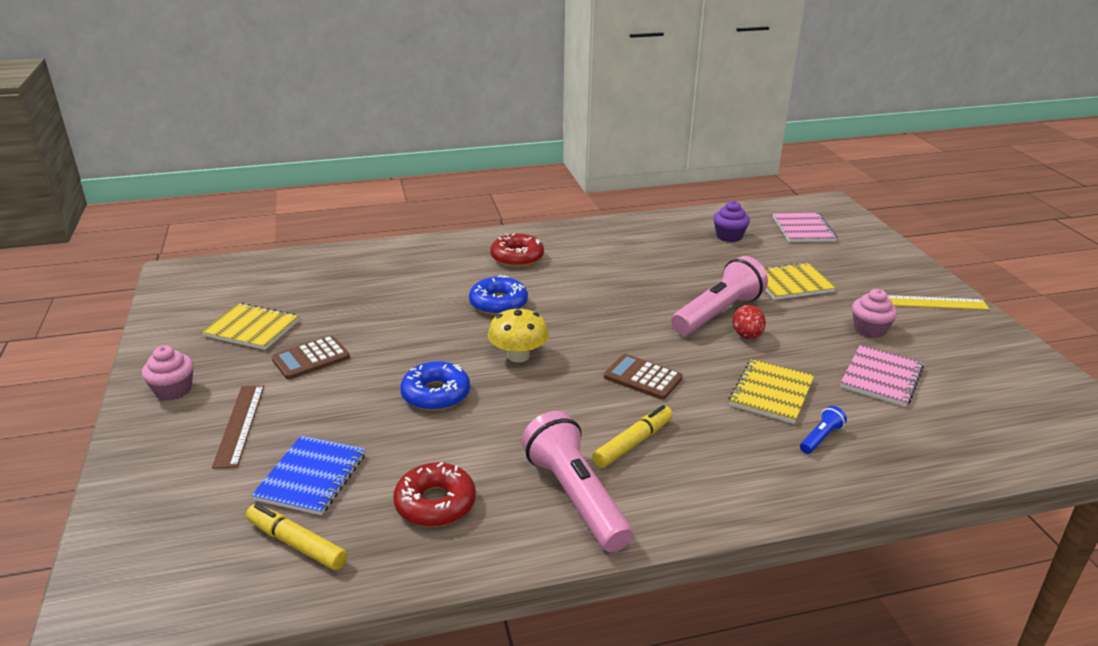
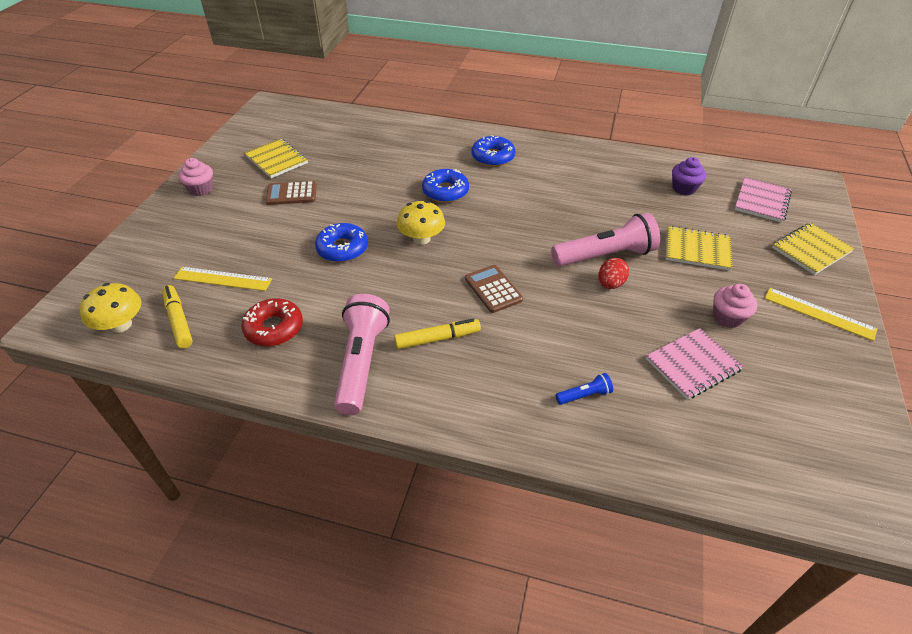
camera: 30 degrees right, 15 degrees up
brown ruler [212,385,264,469] -> none
blue notebook [251,436,365,515] -> yellow ruler [174,267,272,291]
red donut [490,233,544,267] -> blue donut [471,135,515,167]
yellow notebook [728,359,814,424] -> yellow notebook moved to [772,223,855,275]
none -> yellow mushroom [80,283,141,333]

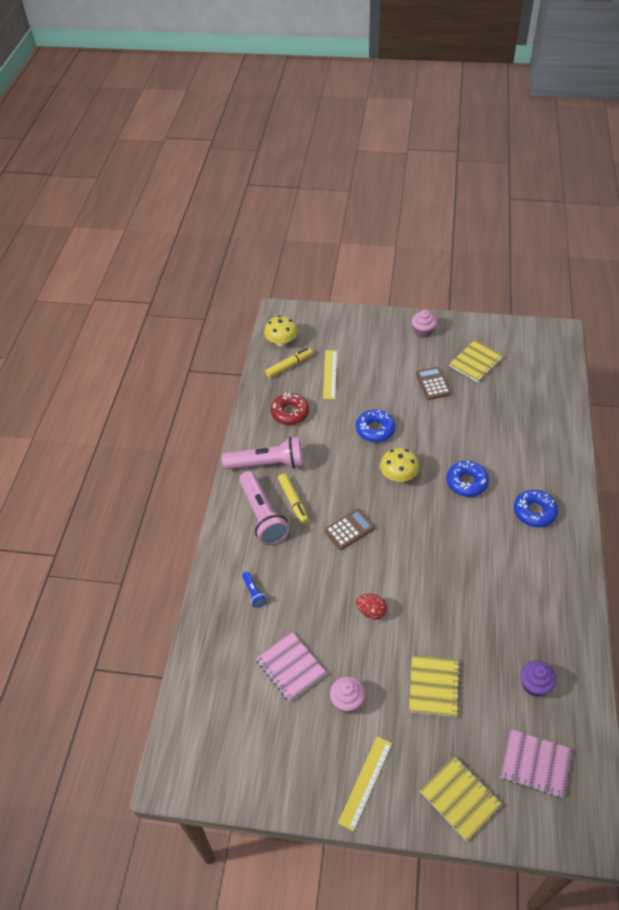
camera: 85 degrees right, 5 degrees up
pink flashlight [551,213,660,266] -> pink flashlight moved to [239,471,289,545]

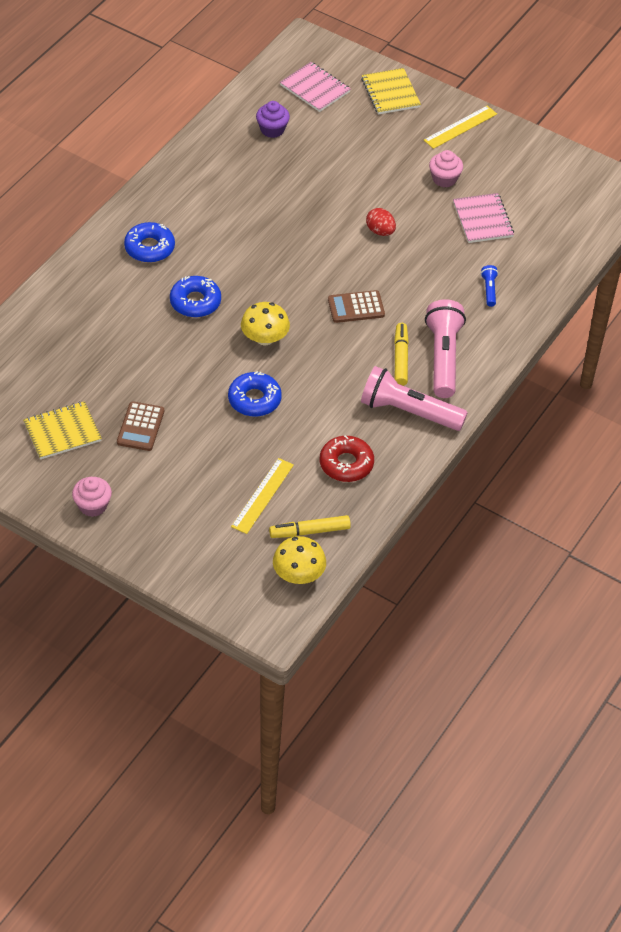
camera: 160 degrees left, 0 degrees up
yellow notebook [409,655,460,717] -> none

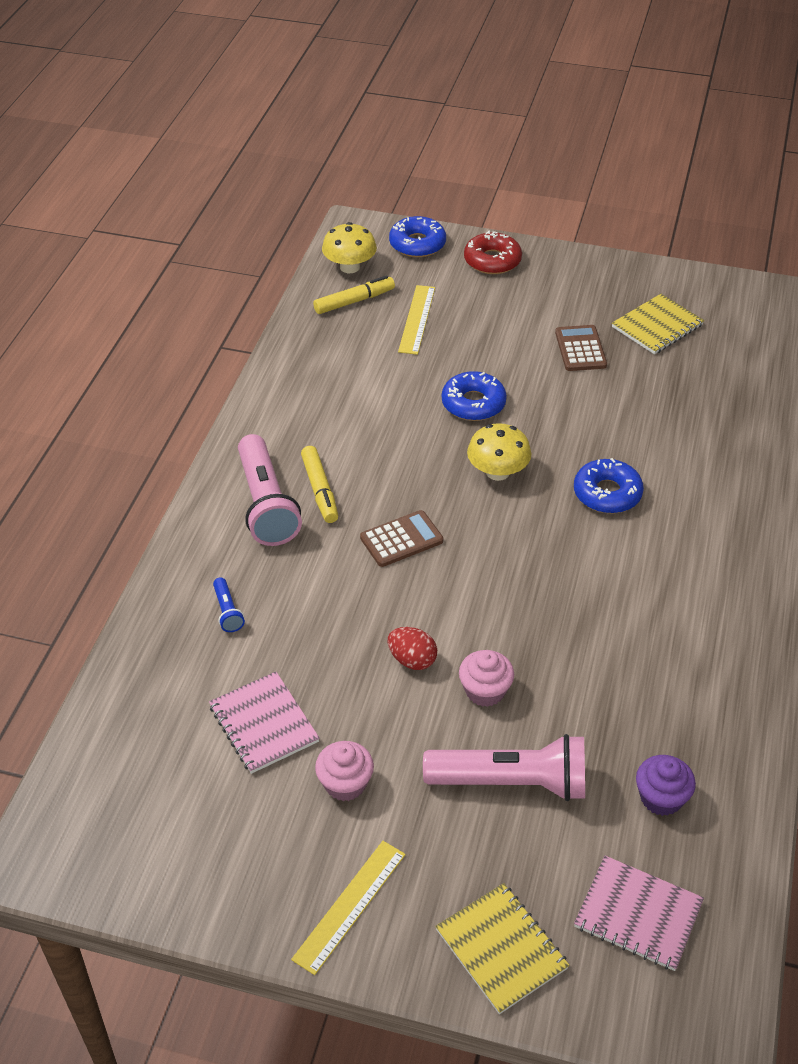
camera: 165 degrees right, 5 degrees down
pink cupcake [72,477,112,517] -> pink cupcake moved to [459,650,514,707]
blue donut [124,222,175,263] -> blue donut moved to [389,216,446,257]
red donut [320,435,374,482] -> red donut moved to [464,231,522,274]
pink flashlight [361,366,468,431] -> pink flashlight moved to [423,734,585,801]

